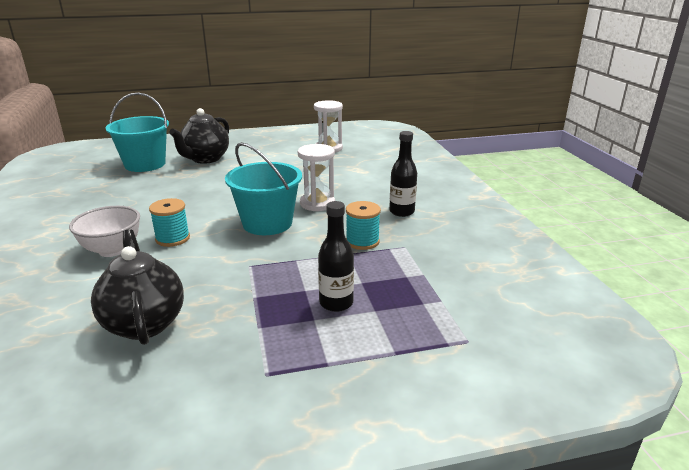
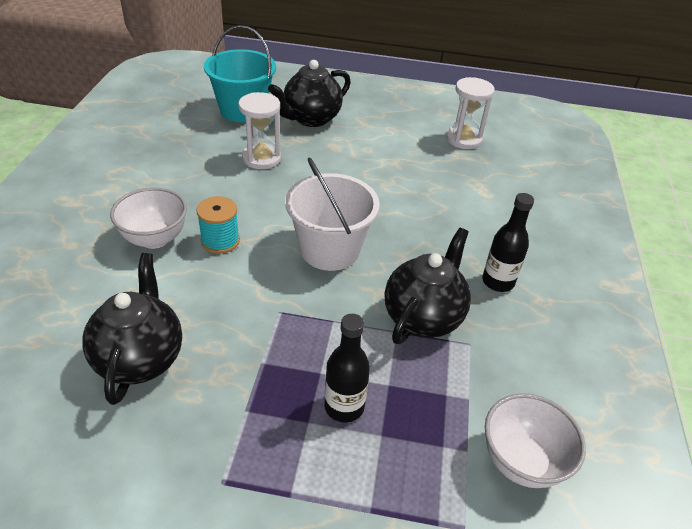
camera: 20 degrees right, 15 degrees up
turquoise bucket [225,142,302,235] -> white bucket [285,157,380,271]
white hourglass [298,144,335,211] -> white hourglass moved to [238,92,281,169]
turquoise spool [346,201,381,250] -> black teapot [385,228,471,344]
none -> white bowl [485,393,586,488]

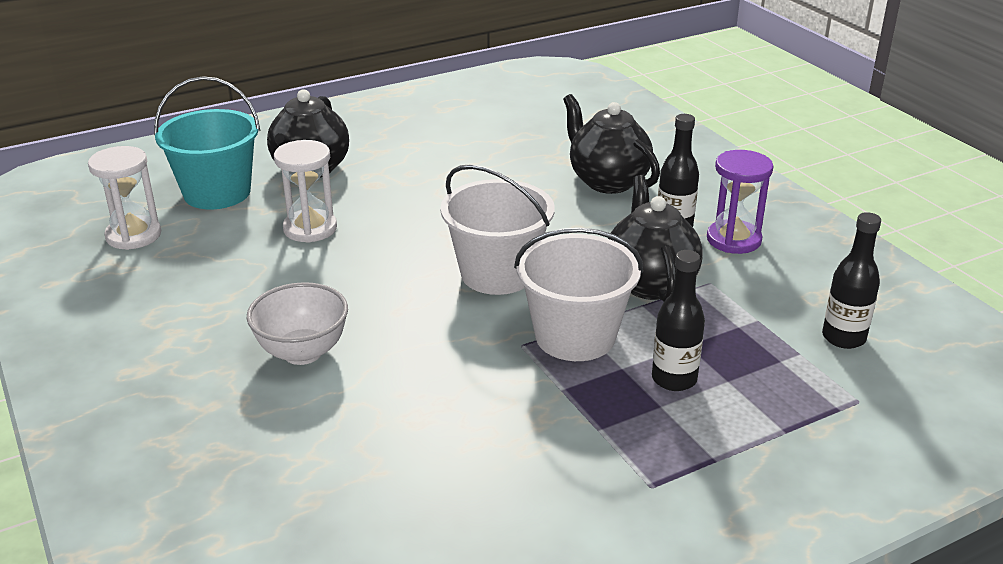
camera: 35 degrees left, 10 degrees down
black teapot [82,253,182,405] -> black teapot moved to [563,94,660,194]
turquoise spool [196,196,240,254] -> none
white hourglass [446,77,495,149] -> white hourglass moved to [88,146,161,250]
white bowl [485,393,586,488] -> black bottle [822,212,881,349]
none -> white bucket [514,228,643,361]
none -> purple hourglass [707,150,773,254]

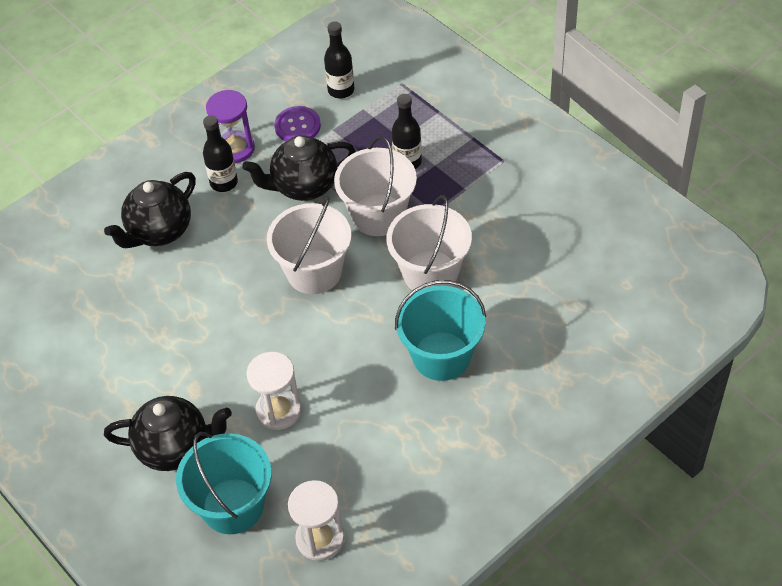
camera: 100 degrees left, 20 degrees up
white bowl [247,282,348,365] -> turquoise bucket [395,280,486,381]
none -> purple button [274,106,321,141]
none -> white bucket [387,195,472,290]

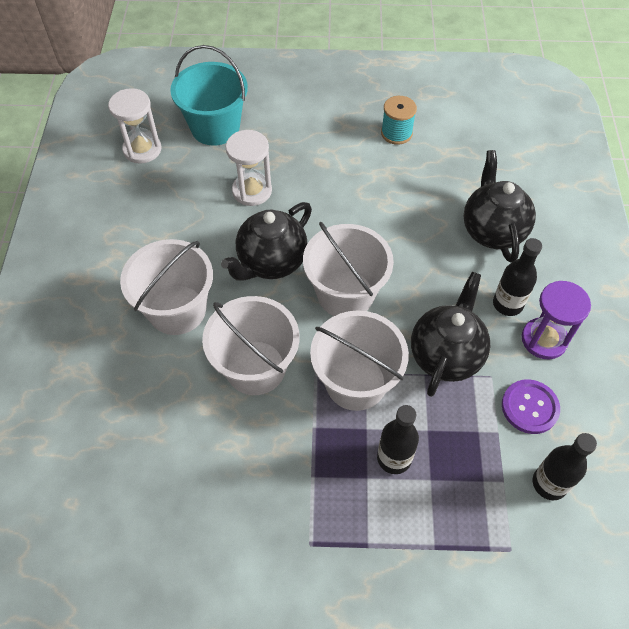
camera: 130 degrees right, 5 degrees up
black teapot [104,396,232,471] -> black teapot moved to [221,202,312,281]
turquoise bucket [395,280,486,381] -> white bucket [120,239,213,335]
none -> turquoise spool [381,96,417,145]

